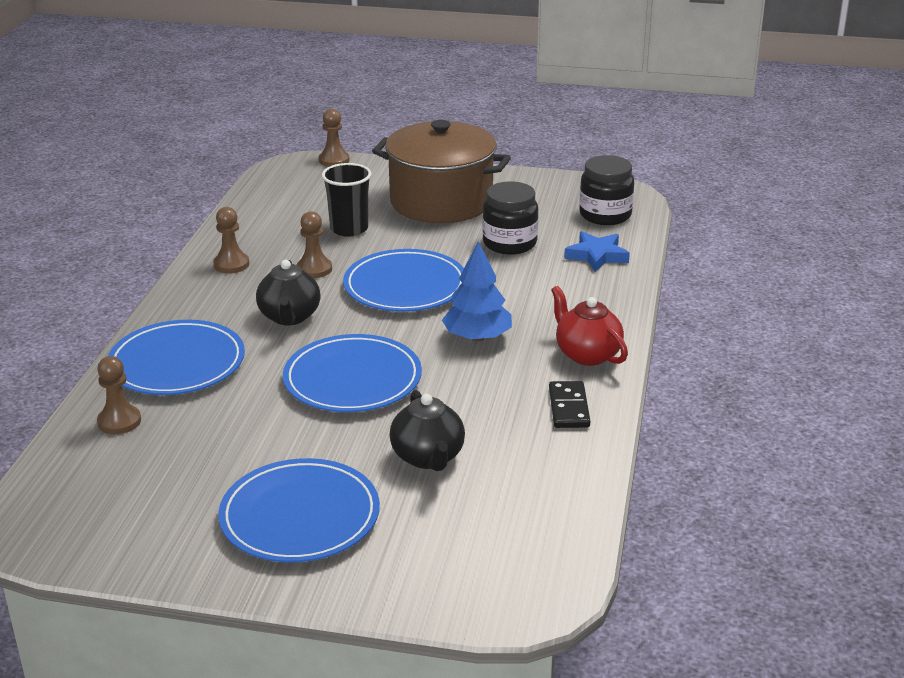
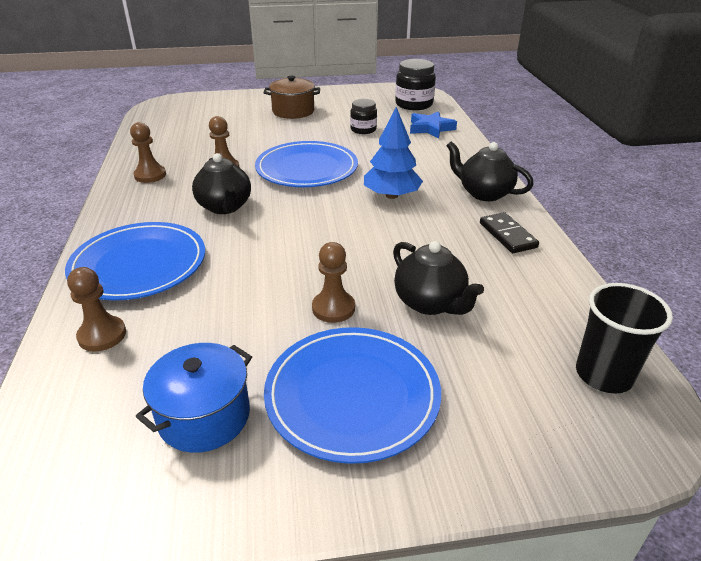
camera: 20 degrees left, 5 degrees up
blue plate [283,334,422,412] -> none
brown pawn [319,109,349,167] -> brown pawn moved to [312,242,355,323]
black cup [322,163,372,237] -> black cup moved to [576,283,673,394]
brown pot [372,120,511,223] -> brown pot [263,76,320,119], size x0.54
black jar [482,181,538,254] -> black jar [350,99,377,134], size x0.63
red teapot [551,286,628,366] -> black teapot [446,141,534,201]
none -> blue pot [135,343,252,453]

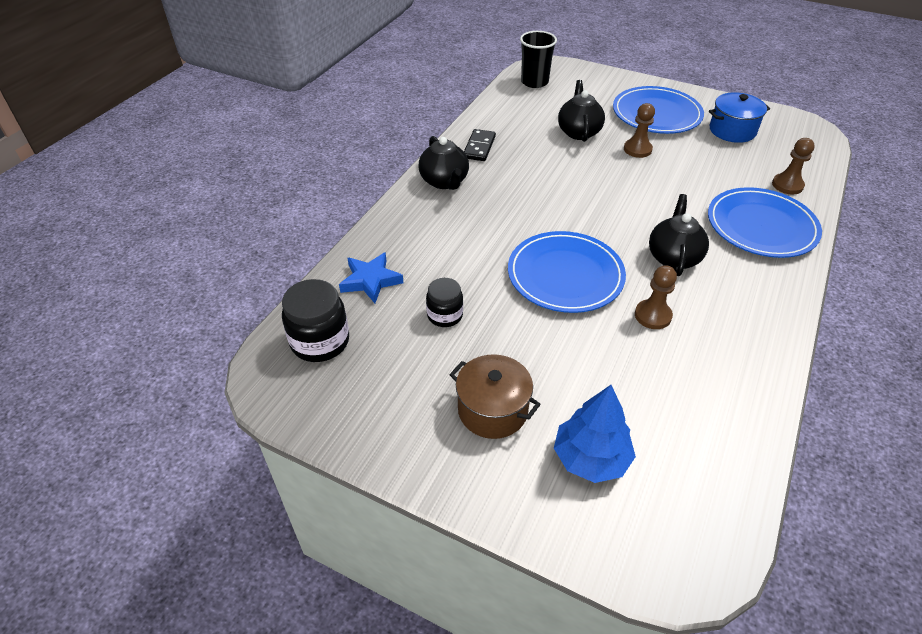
camera: 145 degrees left, 10 degrees up
brown pawn [130,122,166,183] -> none
blue tree [364,107,423,199] -> blue tree moved to [554,385,636,483]

